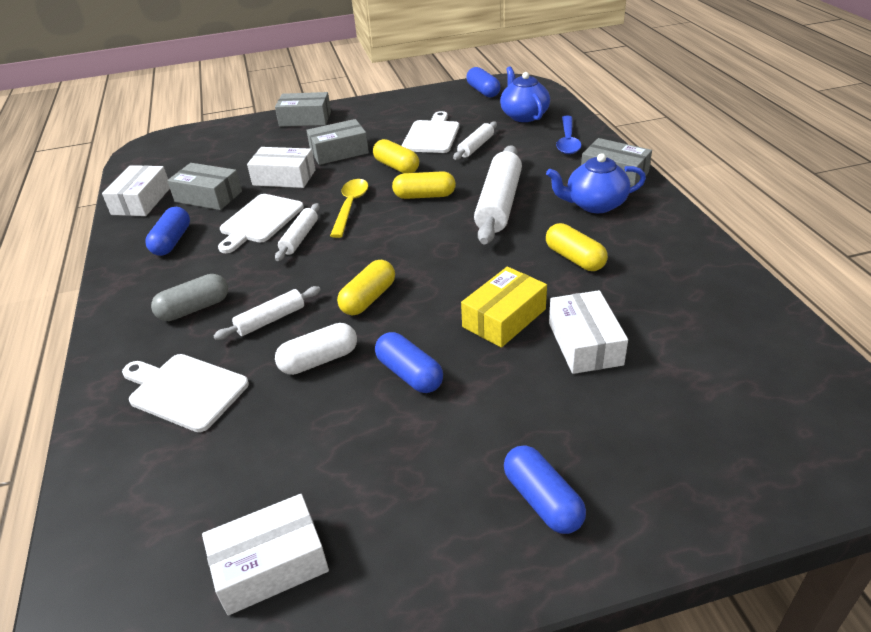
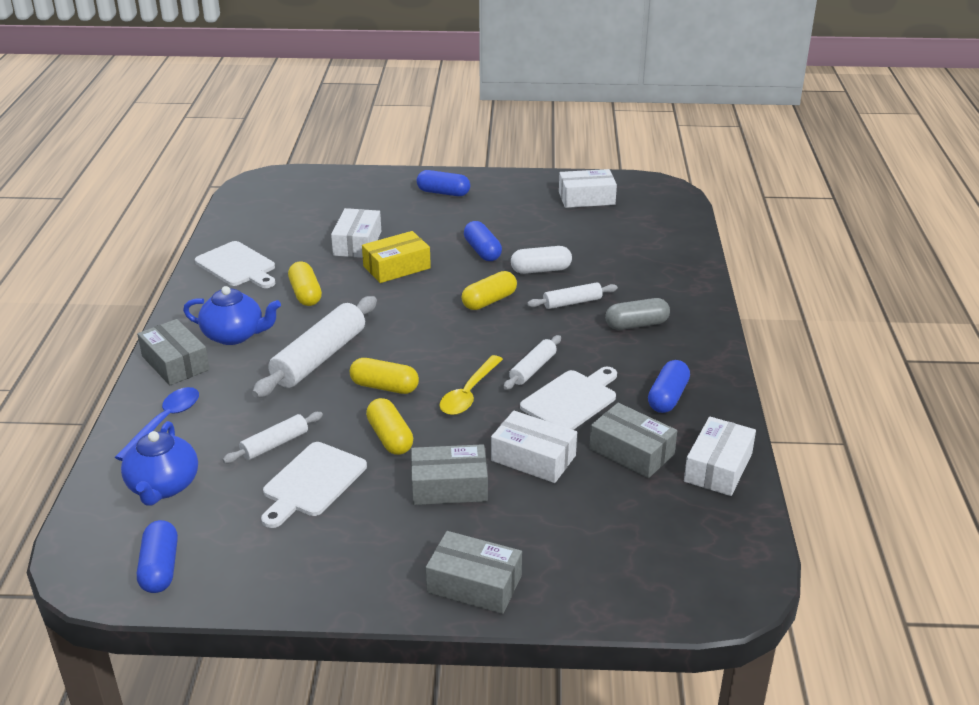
camera: 165 degrees left, 5 degrees down
white cutting board [122,354,249,432] -> white cutting board moved to [195,241,275,288]
blue capsule [504,445,586,534] -> blue capsule turned 60 degrees counterclockwise [417,170,470,196]

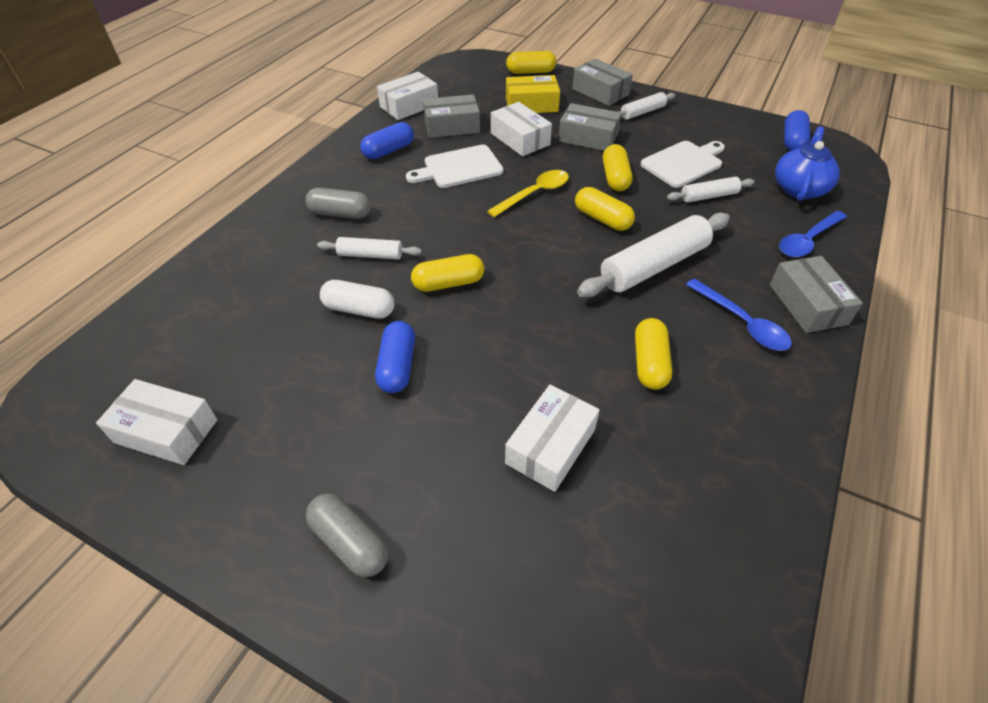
camera: 155 degrees left, 15 degrees up
blue teapot [183,286,281,345] -> blue spoon [686,279,792,351]
white cutting board [195,241,275,288] -> none
yellow box [362,231,431,283] -> yellow box moved to [506,75,560,113]
blue capsule [417,170,470,196] -> grey capsule [306,493,389,577]
white rolling pin [503,335,561,390] -> white rolling pin moved to [617,92,675,120]
grey box [589,403,677,478] -> grey box turned 75 degrees counterclockwise [423,94,480,138]
none -> yellow capsule [506,51,556,74]

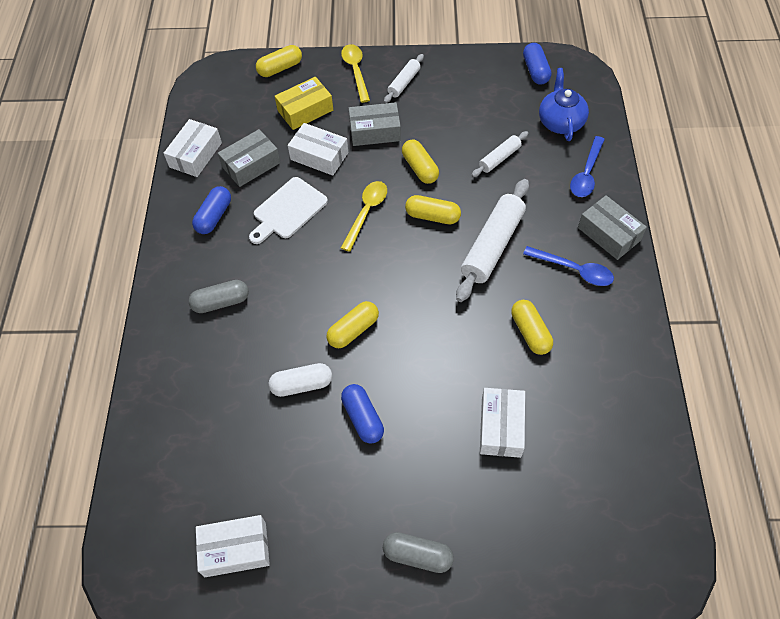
camera: 25 degrees left, 10 degrees up
white rolling pin [317,237,422,260] -> none
grey box [572,58,633,106] -> yellow spoon [341,44,370,103]
white cutting board [641,141,725,188] -> none

